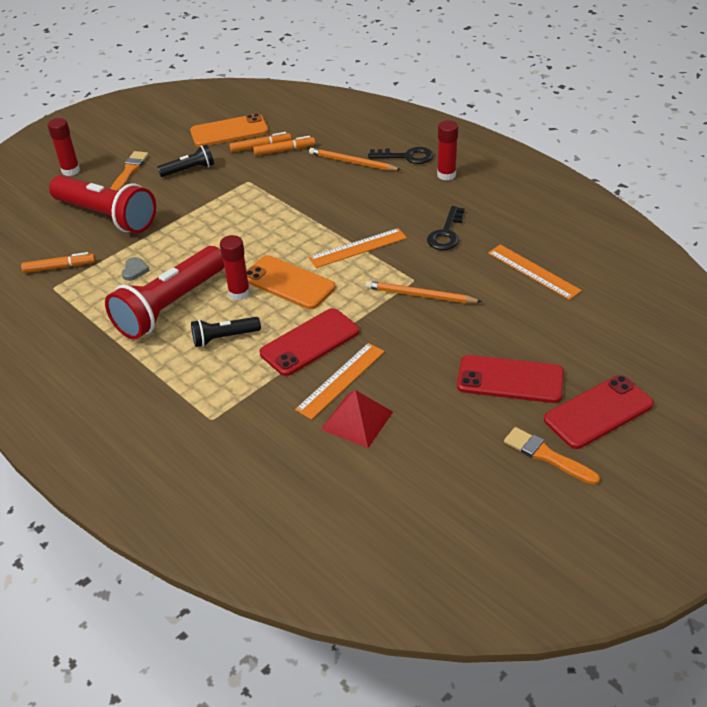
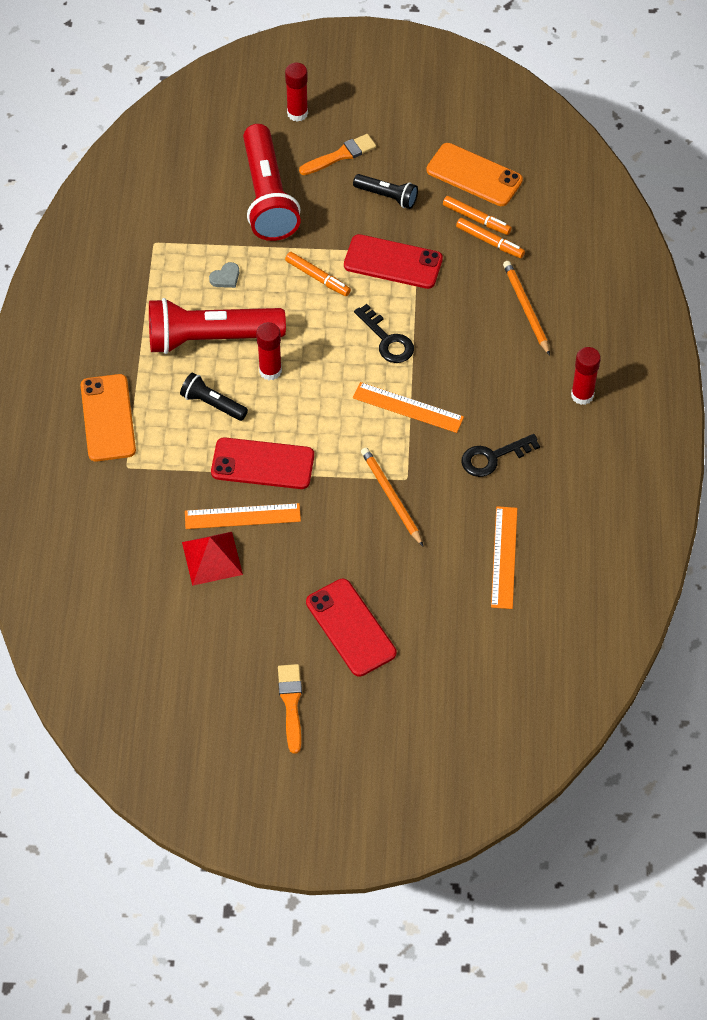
camera: 45 degrees right, 15 degrees up
orange marker [21,252,95,273] -> orange marker moved to [285,252,351,296]
orange phone [246,255,336,309] -> orange phone moved to [81,374,136,461]
black key [368,147,433,164] -> black key moved to [354,304,414,363]
red phone [544,375,654,449] -> red phone moved to [344,234,443,289]

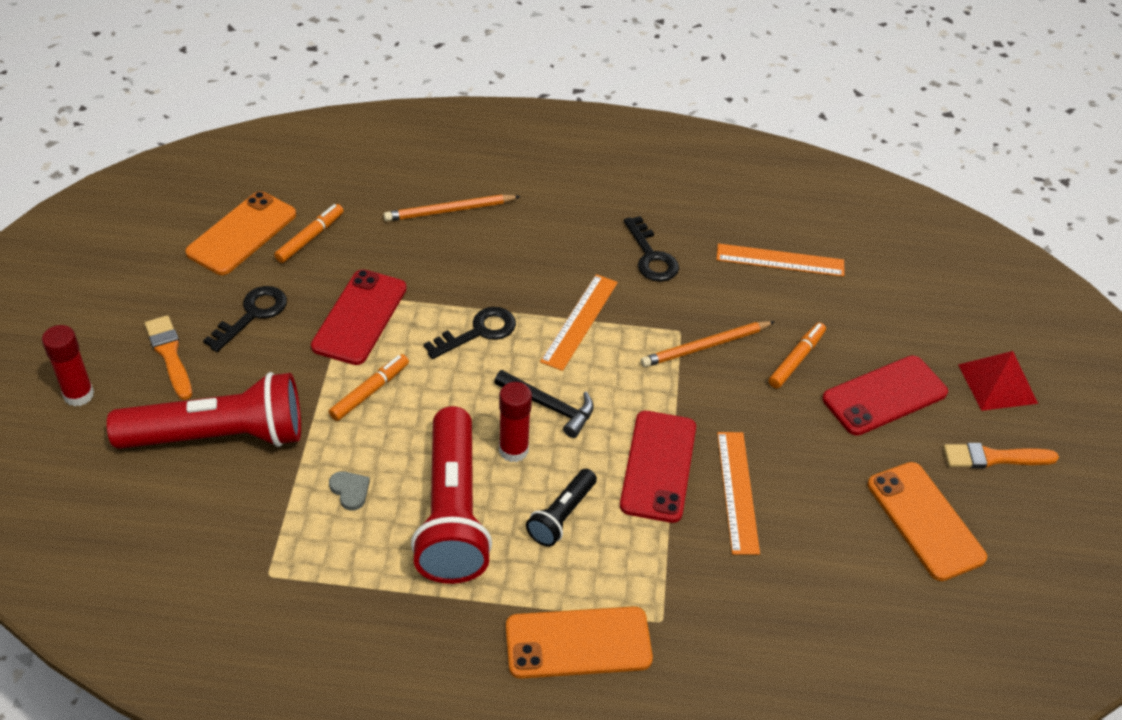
camera: 90 degrees left, 10 degrees down
red pyramid [182,532,243,586] -> red pyramid moved to [958,351,1038,411]
black flashlight [353,174,418,209] -> black key [203,286,287,352]
orange marker [456,218,525,258] -> orange marker moved to [769,322,826,389]
red glue stick [571,347,601,405] -> none
none -> black hammer [494,370,594,438]
none -> orange phone [867,462,987,581]

